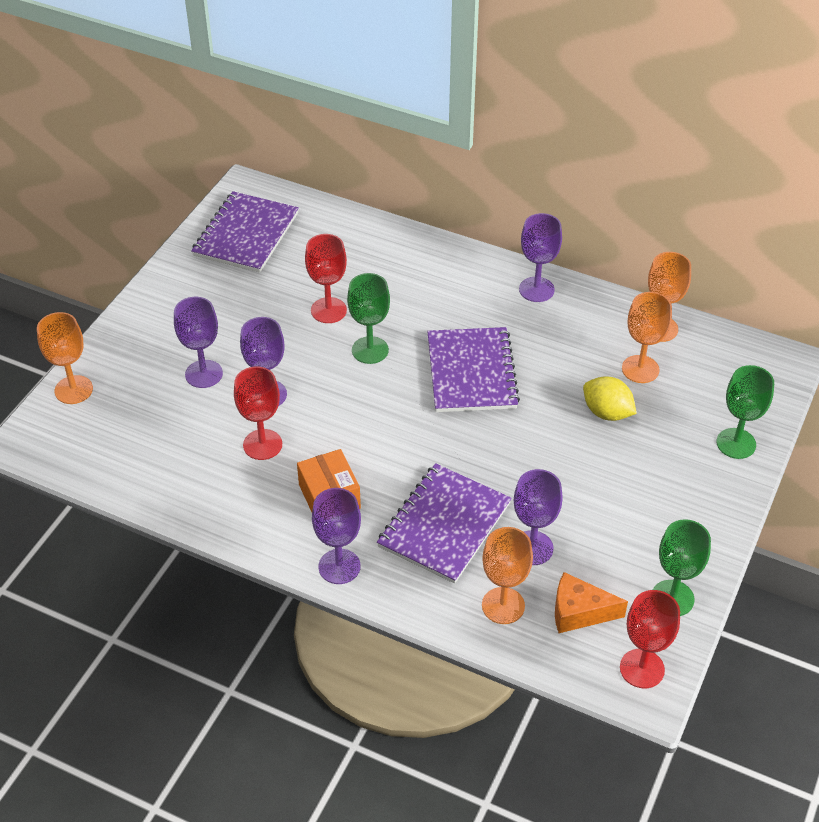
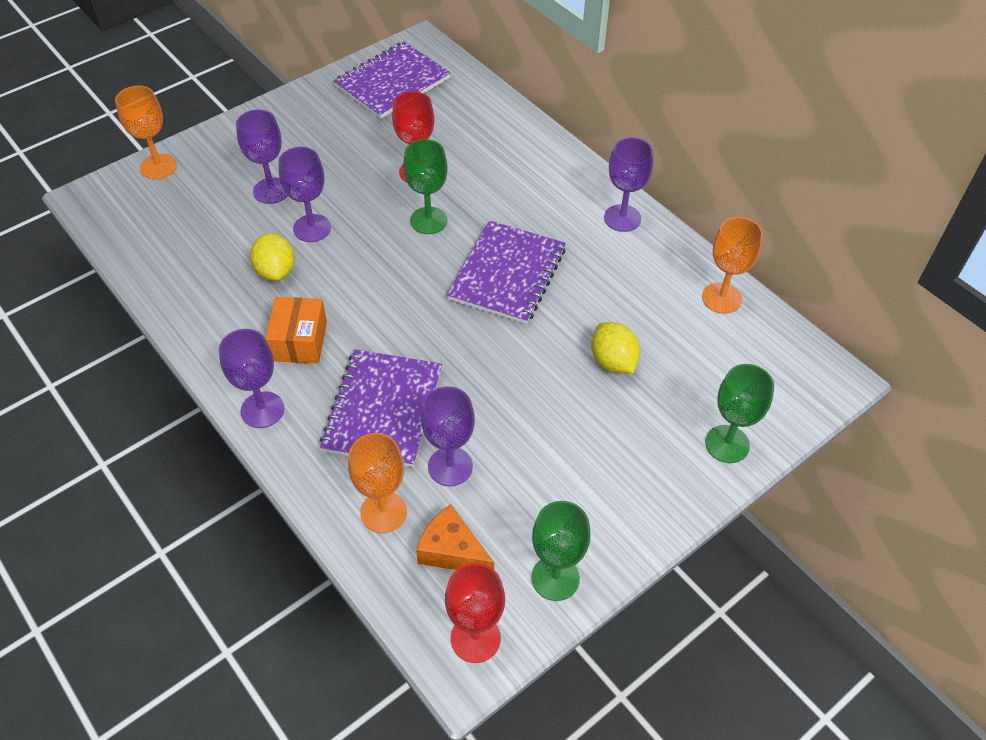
camera: 25 degrees right, 5 degrees up
red goblet [234,367,282,460] -> yellow lemon [250,233,295,281]
purple notebook [377,463,512,584] -> purple notebook turned 45 degrees counterclockwise [320,349,442,467]
orange goblet [622,292,672,383] -> none

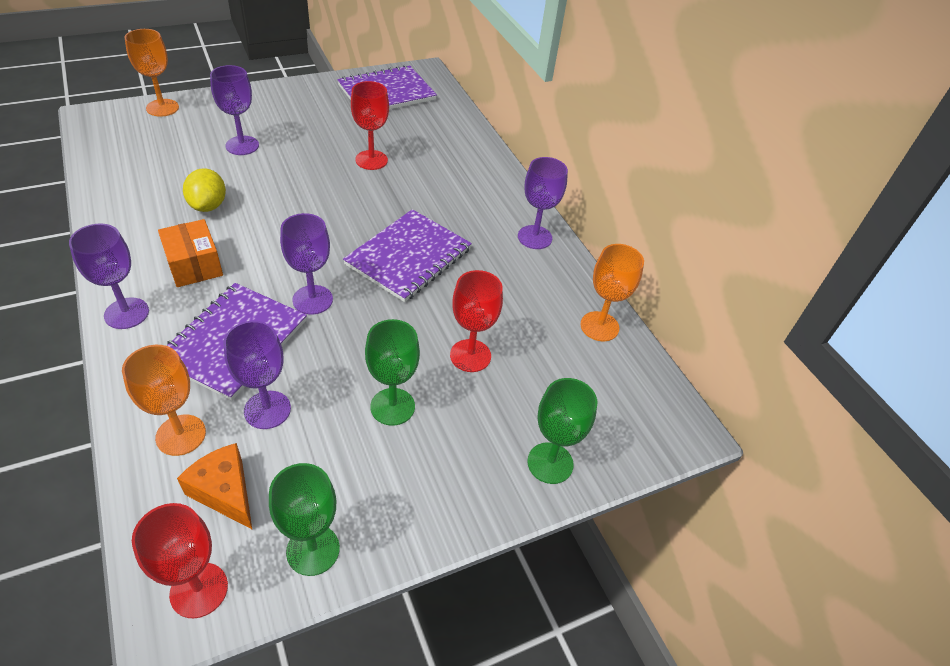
camera: 10 degrees right, 5 degrees down
orange box [265,297,327,363] -> orange box turned 45 degrees counterclockwise [158,219,223,287]
purple goblet [279,147,331,242] -> purple goblet moved to [280,213,333,315]
green goblet [403,139,448,234] -> green goblet moved to [365,319,420,426]
yellow lemon [591,322,640,373] -> red goblet [450,270,503,372]

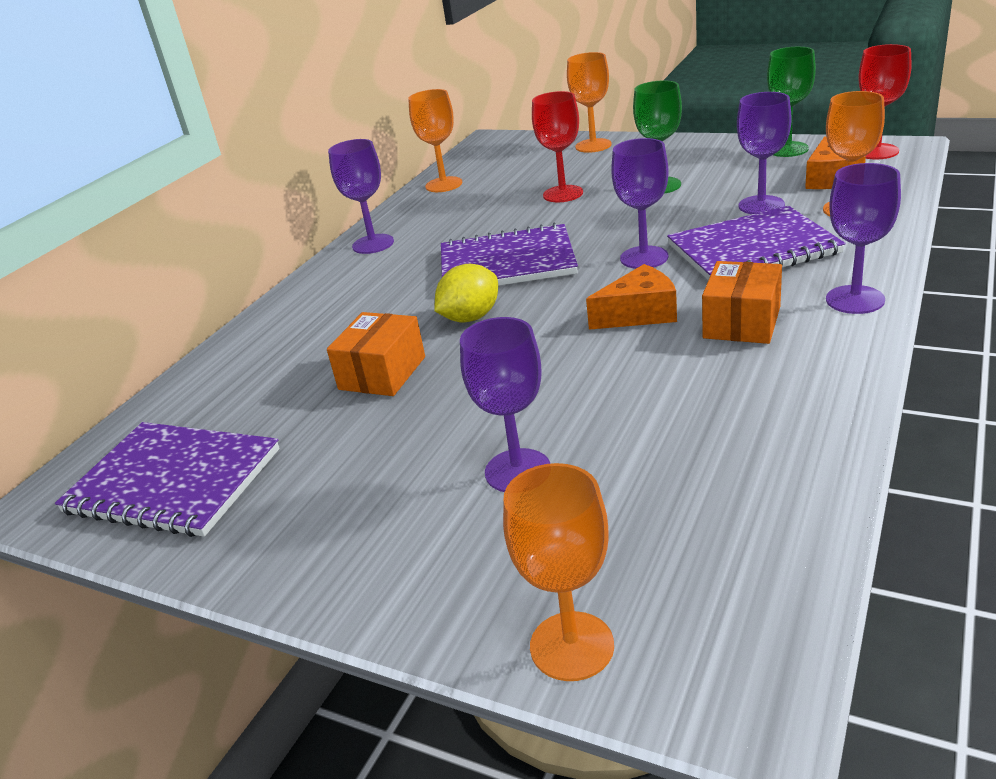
camera: 120 degrees left, 15 degrees down
yellow lemon [183,168,226,212] -> yellow lemon moved to [434,264,498,322]
red goblet [351,81,389,170] -> orange box [327,312,425,396]
green goblet [527,378,597,484] -> orange goblet [567,52,611,153]
none -> orange cheese [586,264,677,330]

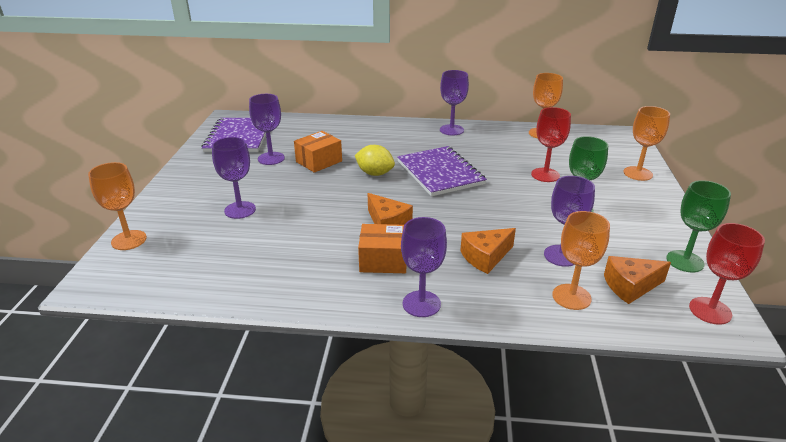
camera: 65 degrees right, 0 degrees up
orange box [327,312,425,396] -> orange box turned 45 degrees counterclockwise [294,131,342,173]
purple goblet [611,138,669,269] -> purple goblet moved to [249,94,285,165]
purple notebook [667,206,846,280] -> orange cheese [460,228,516,274]

